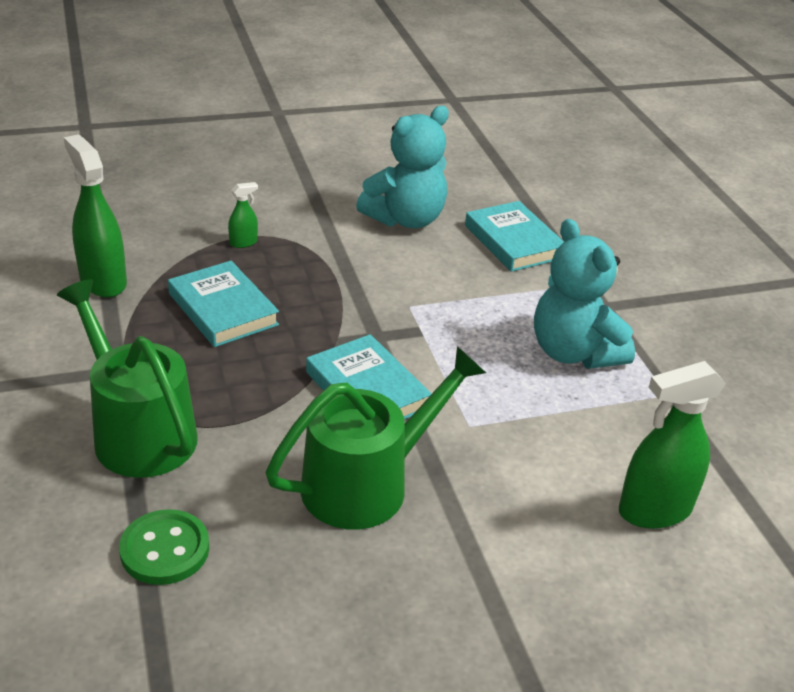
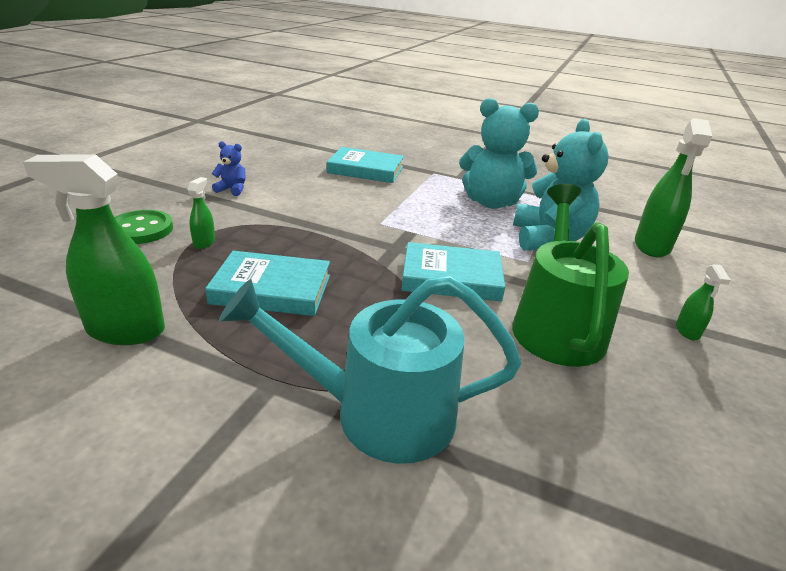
camera: 50 degrees left, 5 degrees down
green watering can [57,279,198,478] -> turquoise watering can [219,275,522,464]
green button [119,509,209,585] -> green button moved to [115,210,173,244]
turquoise teddy bear [356,106,449,228] -> turquoise teddy bear moved to [513,119,609,250]
none -> blue teddy bear [212,141,246,196]
none -> green spray bottle [676,264,731,340]

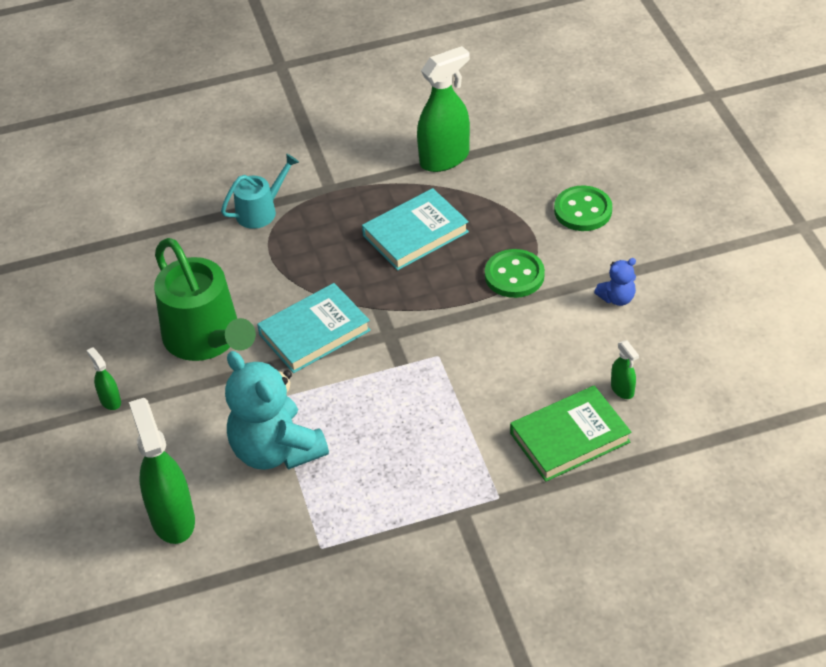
camera: 145 degrees right, 15 degrees up
green spray bottle [188,177,215,249] -> green spray bottle moved to [611,340,639,399]
turquoise watering can [219,275,522,464] -> turquoise watering can [221,154,299,229], size x0.55
turquoise book [327,147,404,183] -> green book [510,385,631,482]
turquoise teddy bear [459,98,539,209] -> none
none -> green button [485,249,545,298]

